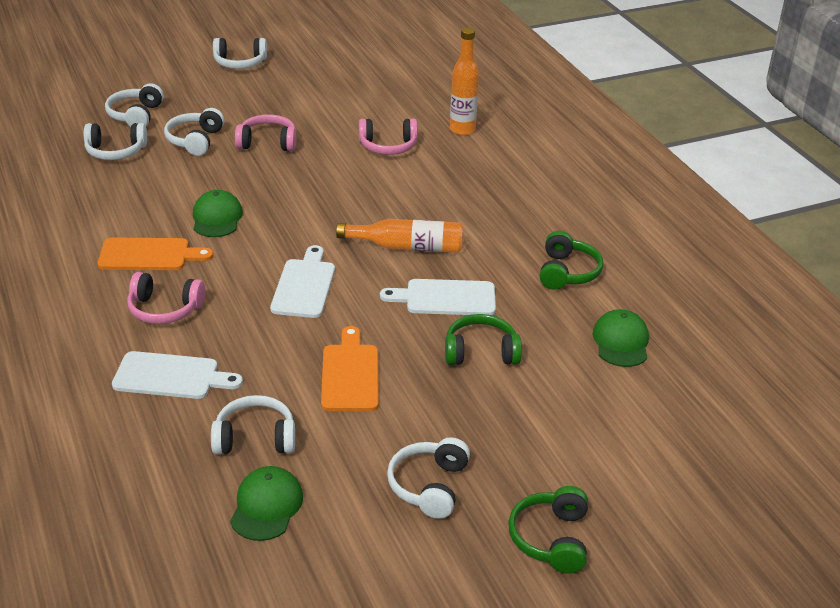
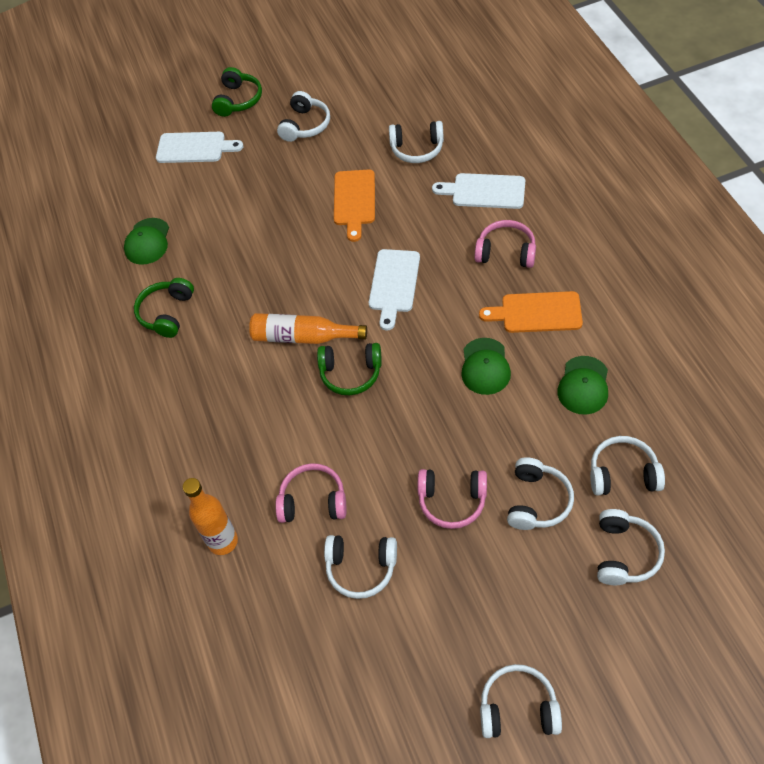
camera: 170 degrees left, 20 degrees up
green cap [230,466,303,541] -> green cap moved to [557,356,608,414]
white cutting board [380,279,496,315] -> white cutting board moved to [156,132,244,163]
green headphones [445,314,522,365] -> green headphones moved to [317,343,382,395]
none -> white headphones [324,535,397,599]

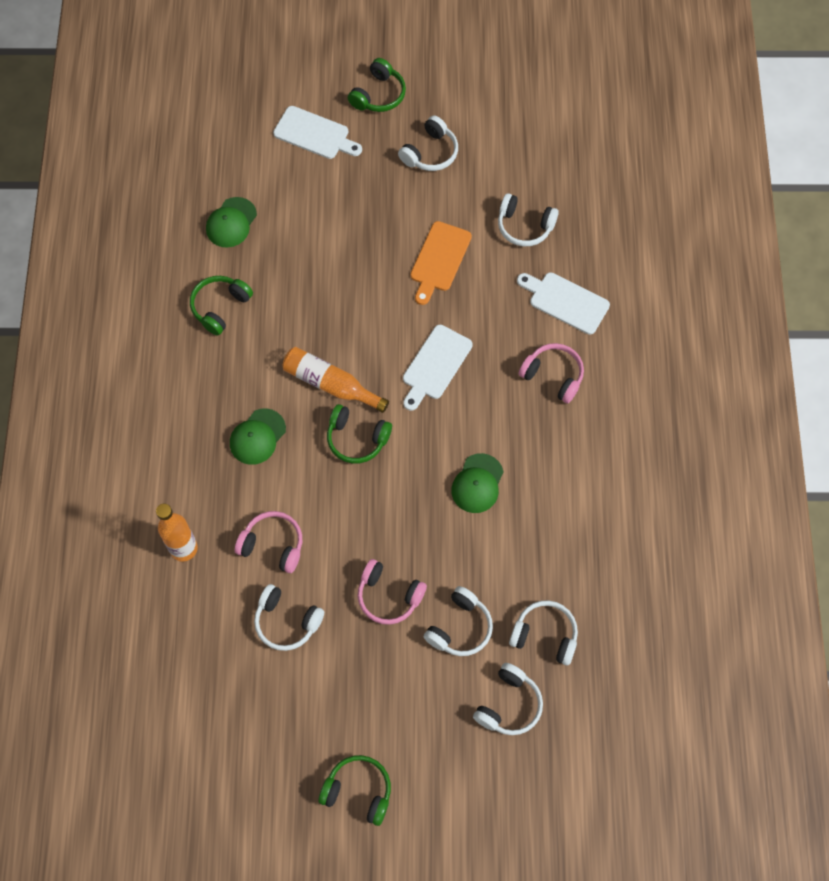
camera: 15 degrees right, 10 degrees up
orange cutting board [479,291,583,333] -> none
white headphones [480,664,562,738] -> green headphones [318,755,391,826]
green cap [557,356,608,414] -> green cap moved to [230,408,286,465]

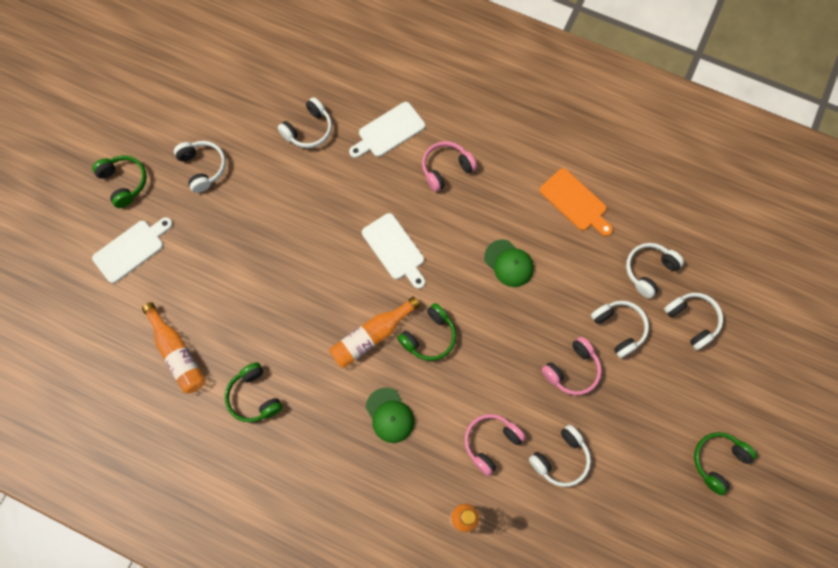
camera: 65 degrees left, 5 degrees up
green cap [206,197,257,248] -> orange bottle [142,302,206,394]
orange cutting board [410,221,472,305] -> orange cutting board moved to [540,168,613,236]

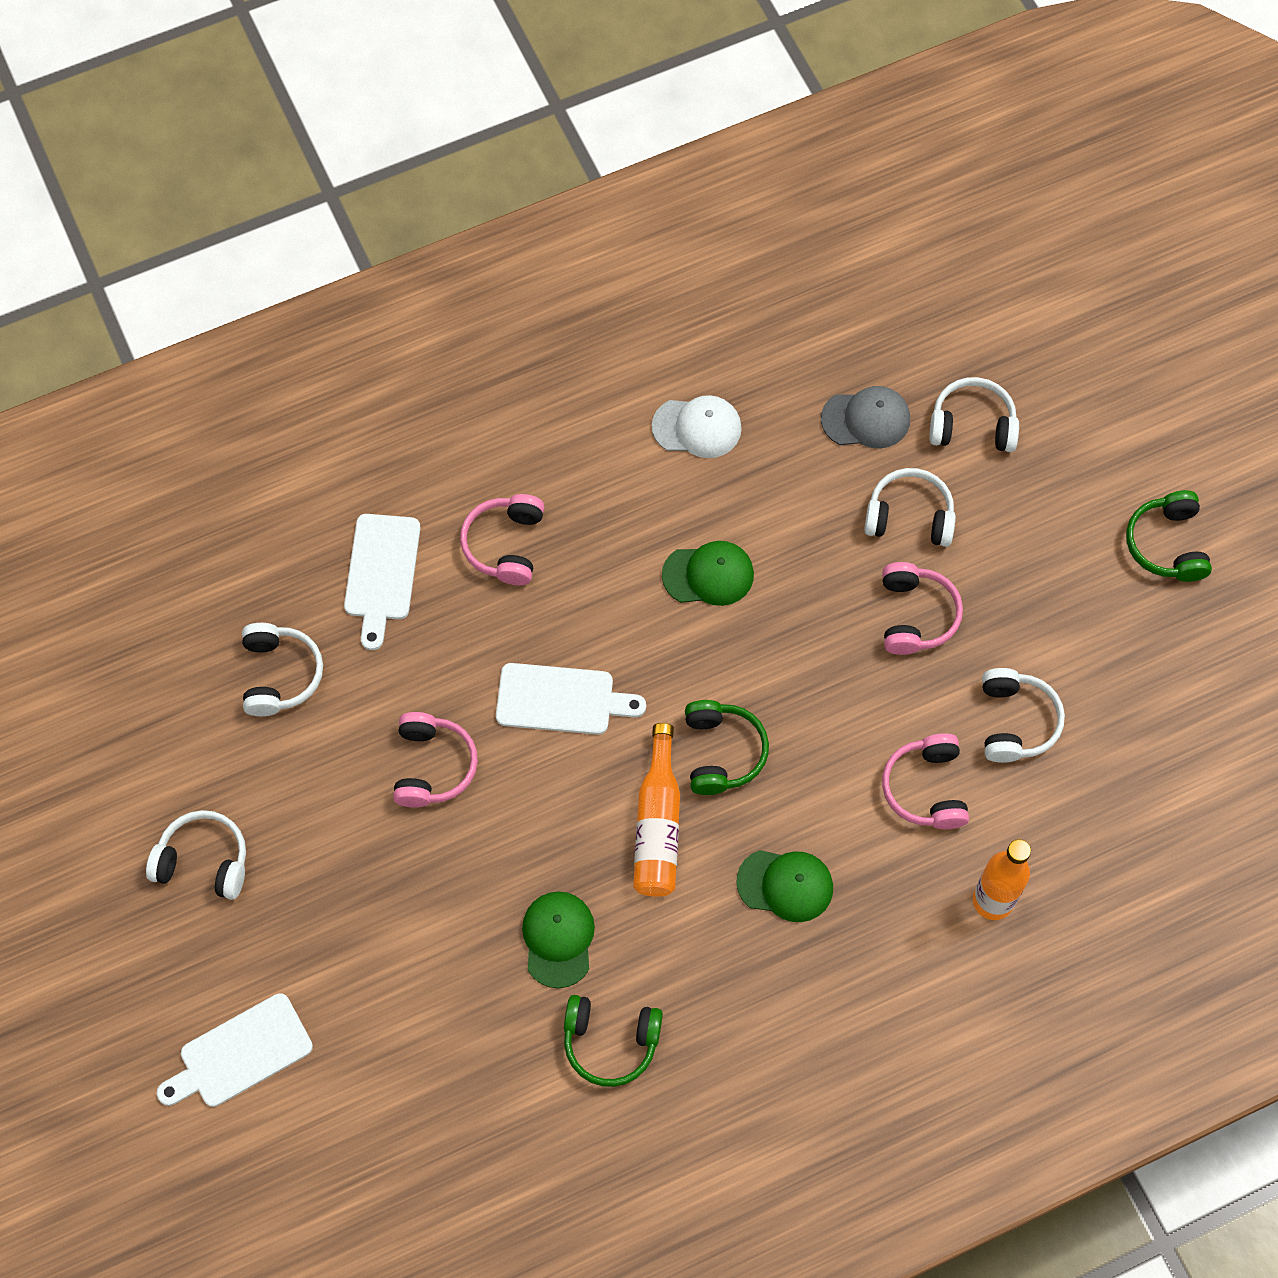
camera: 50 degrees left, 5 degrees down
green headphones [92,155,147,208] -> none
white cutting board [92,217,173,283] -> white cutting board turned 120 degrees counterclockwise [157,993,313,1107]
orange bottle [142,302,206,394] -> none
orange cutting board [540,168,613,236] -> white cap [652,395,742,458]
white headphones [626,243,684,298] -> grey cap [821,386,910,449]
none -> pink headphones [393,712,478,808]
none -> green cap [522,891,595,988]

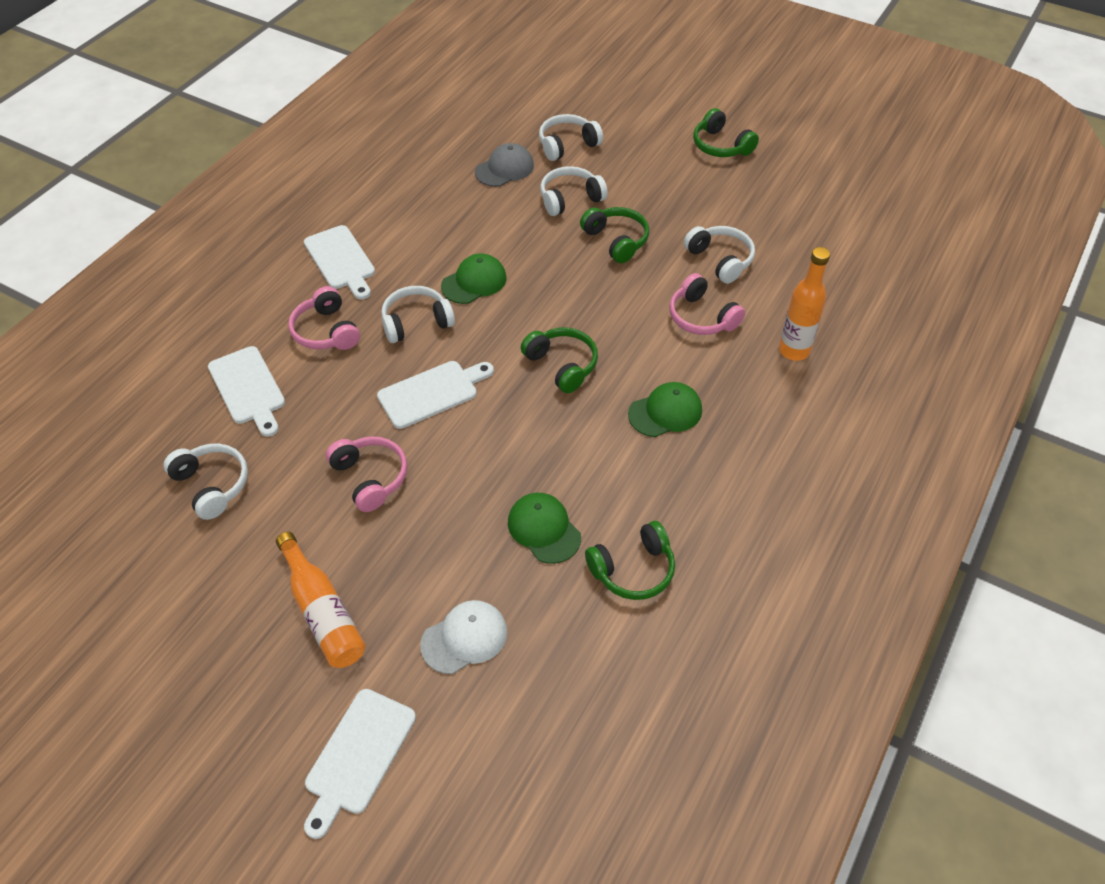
camera: 35 degrees left, 15 degrees down
white headphones [146,810,246,900] -> white headphones moved to [381,286,455,343]
orange bottle [633,723,680,897] -> orange bottle moved to [276,532,366,668]
white cap [652,395,742,458] -> white cap moved to [420,600,507,674]
pink headphones [882,562,963,655] -> green headphones [580,207,649,263]
none -> white cutting board [304,225,375,299]

